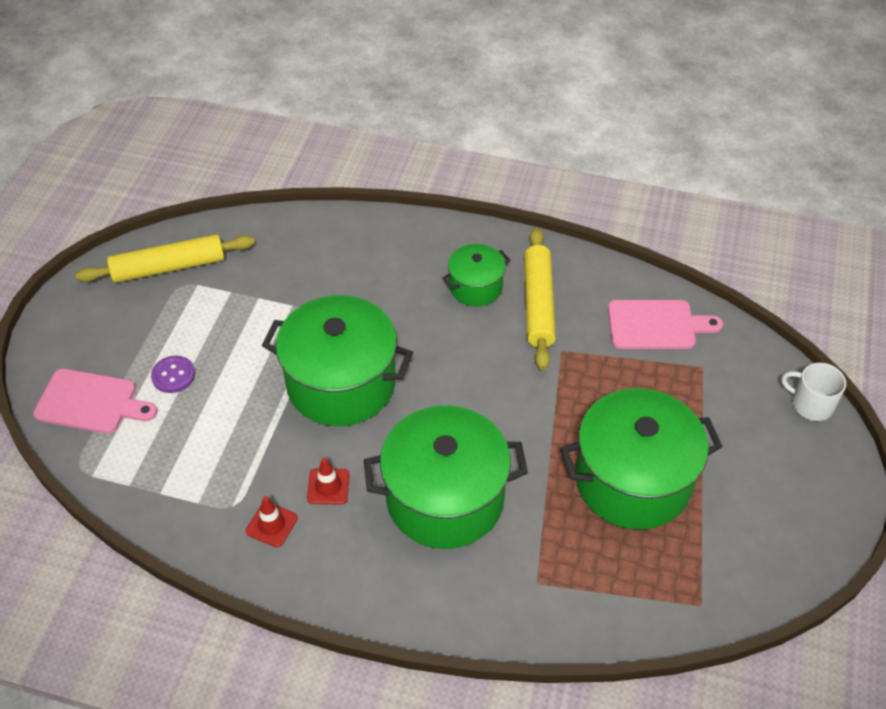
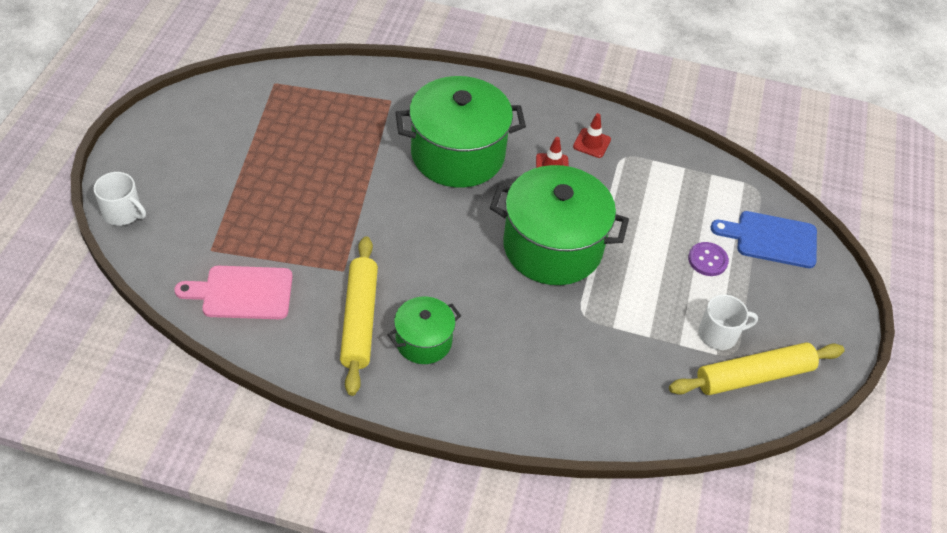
camera: 175 degrees right, 0 degrees up
pink cutting board [33,369,157,434] -> blue cutting board [710,211,817,268]
green pot [560,388,723,530] -> none
none -> white mug [698,295,758,350]

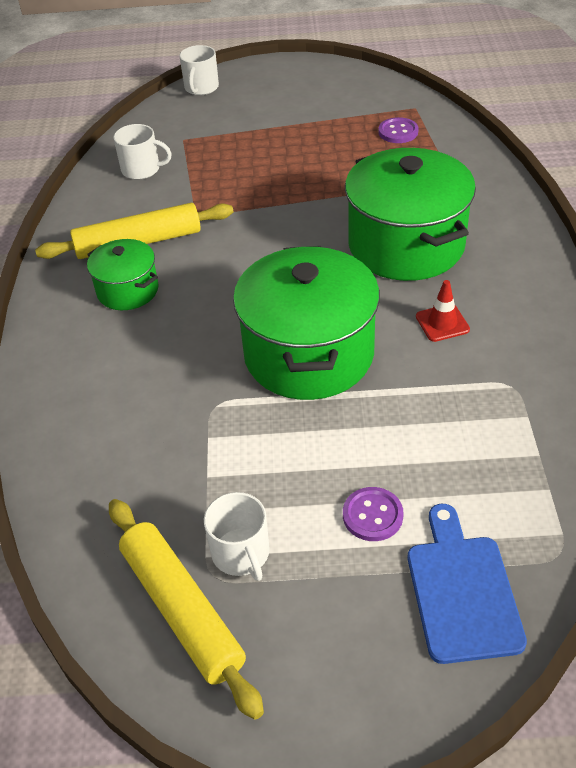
camera: 80 degrees right, 5 degrees down
pink cutting board [174,266,293,319] -> white mug [114,124,172,180]
red traffic cone [573,113,611,158] -> none
none -> purple button [378,117,419,143]

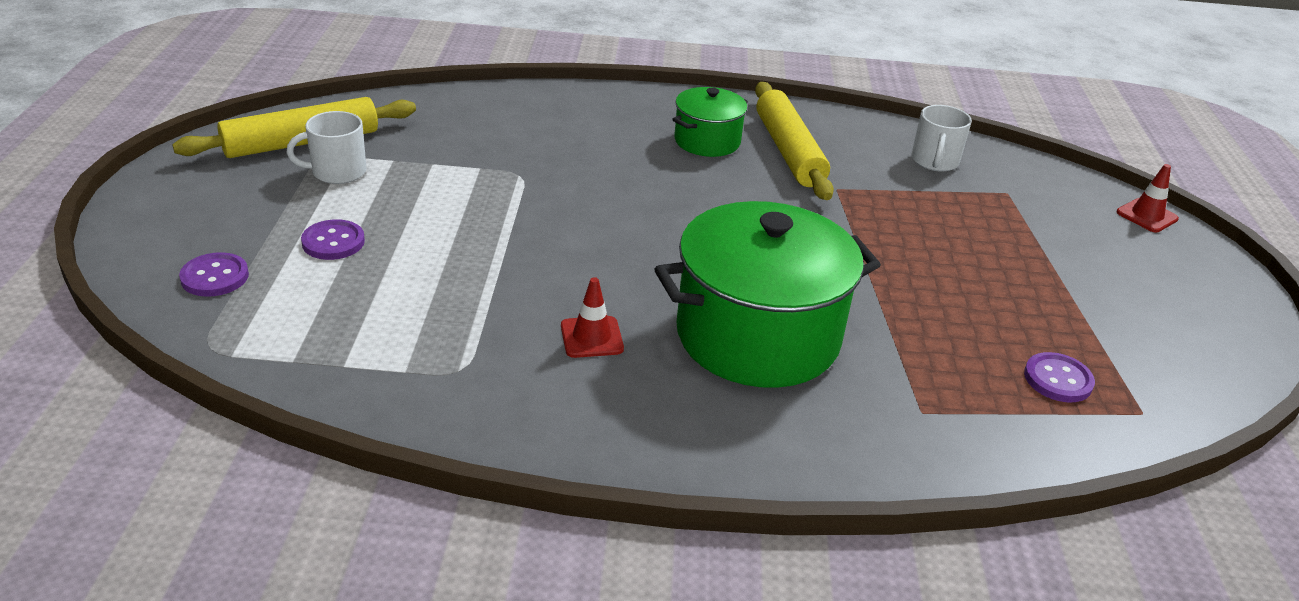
camera: 90 degrees right, 10 degrees down
white mug [179,45,219,95] -> red traffic cone [1116,164,1179,232]
green pot [233,246,380,400] -> none
blue cutting board [408,504,527,664] -> purple button [179,252,249,297]

